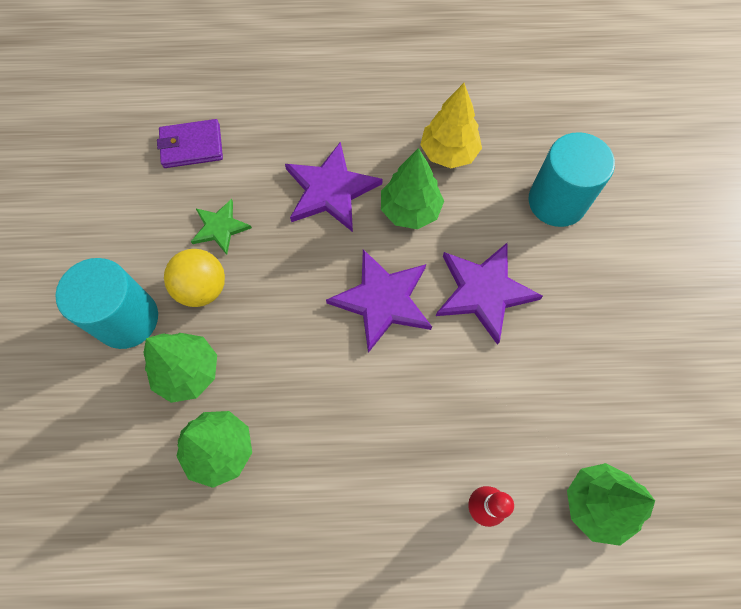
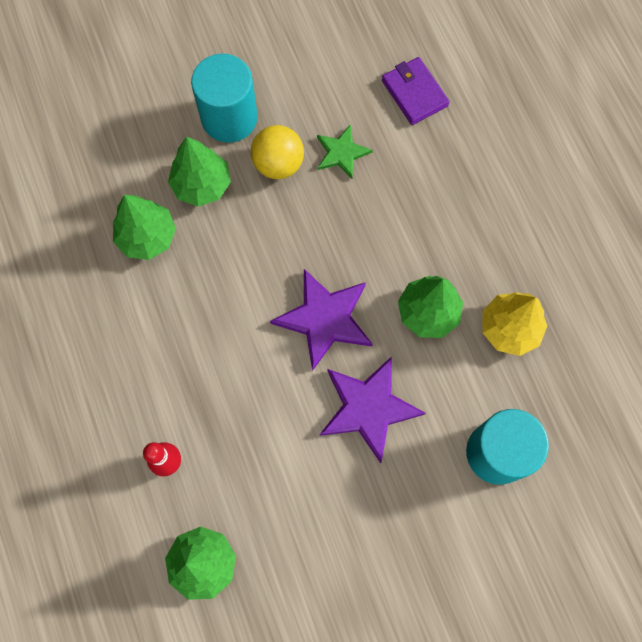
camera: 70 degrees right, 5 degrees up
purple star [285,142,382,232] -> none

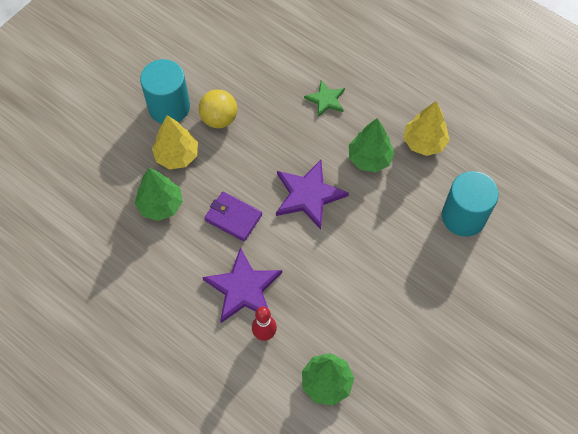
camera: 30 degrees left, 10 degrees down
green tree [168,137,231,207] -> yellow tree [152,115,198,169]
green star [317,124,373,179] -> green star moved to [304,80,345,117]
purple star [320,356,425,463] -> purple star moved to [202,247,282,323]
purple wallet [382,57,450,125] -> purple wallet moved to [205,191,262,242]

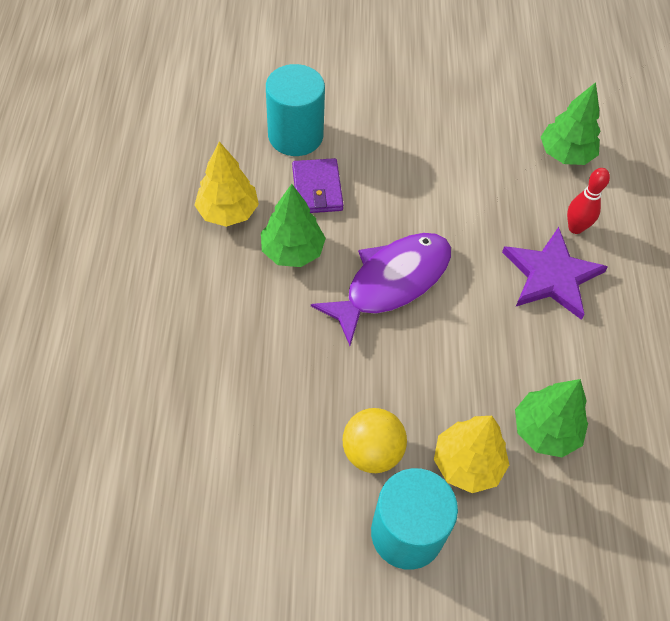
camera: 130 degrees left, 5 degrees down
purple wallet [205,191,262,242] -> purple wallet moved to [292,158,344,213]
purple star [276,160,349,230] -> purple fish [311,233,451,346]
green star [304,80,345,117] -> none

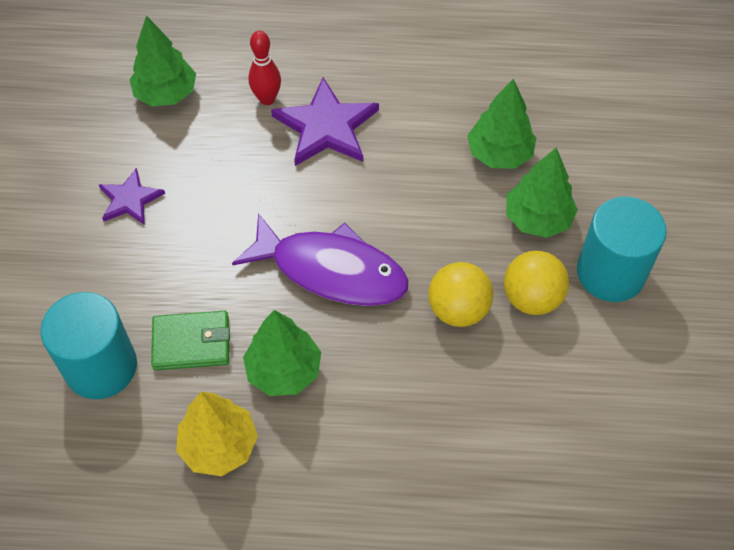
camera: 85 degrees left, 0 degrees up
purple wallet [292,158,344,213] -> green wallet [151,311,230,370]
purple fish [311,233,451,346] -> purple fish turned 150 degrees clockwise [232,213,409,306]
yellow tree [434,416,509,493] -> green tree [506,147,578,238]
none -> purple star [98,168,165,225]
none -> yellow ball [428,262,493,327]

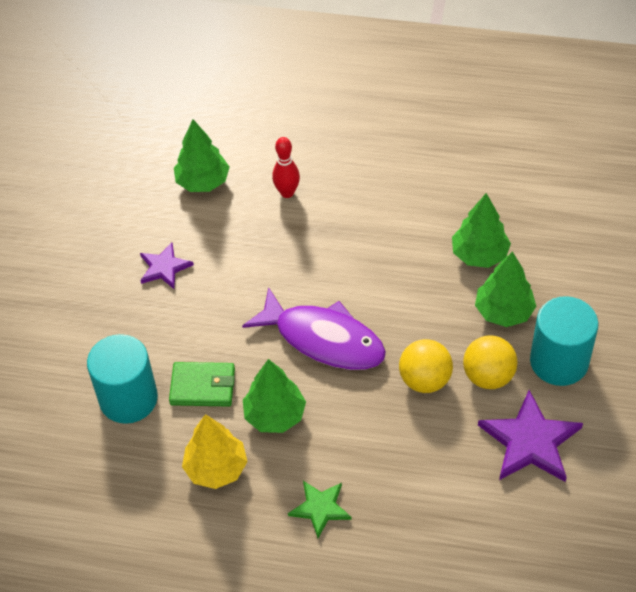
camera: 10 degrees right, 5 degrees down
purple star [271,77,379,166] -> purple star moved to [478,390,583,482]
none -> green star [288,481,351,538]

